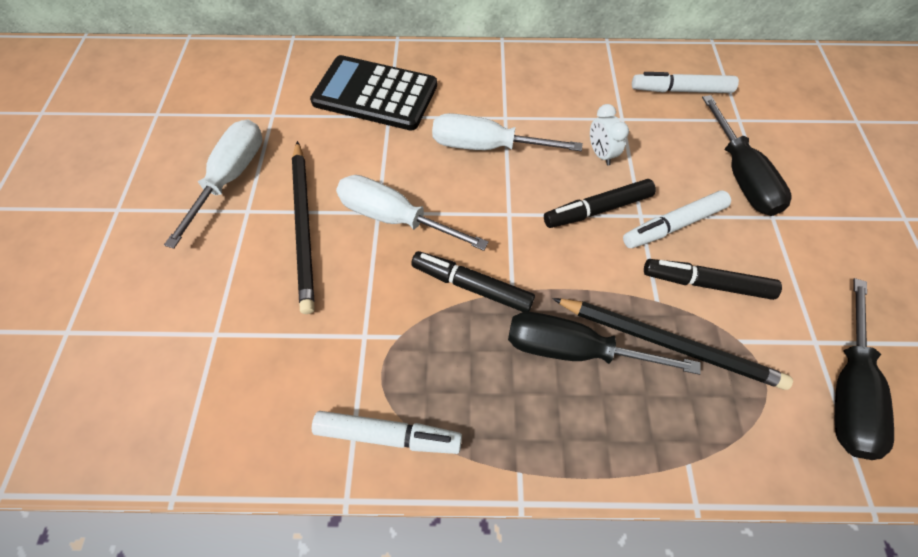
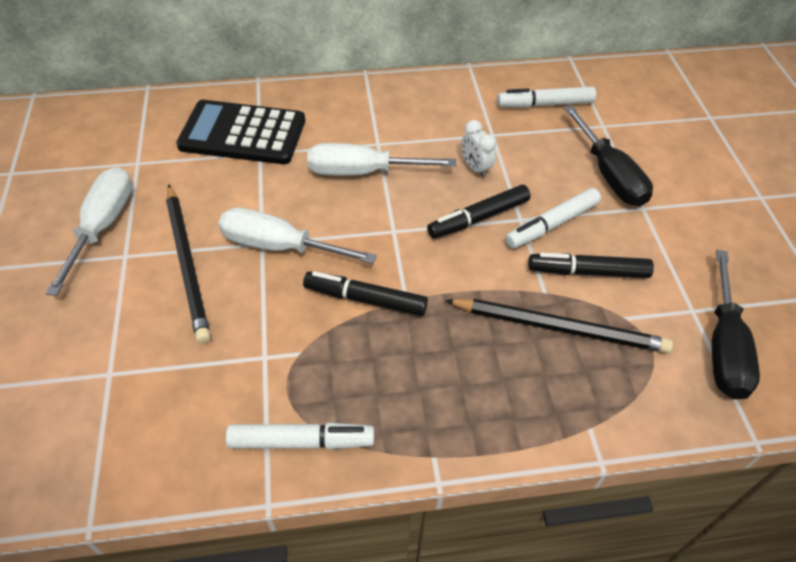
camera: 10 degrees left, 10 degrees down
black screwdriver [508,312,701,375] -> none

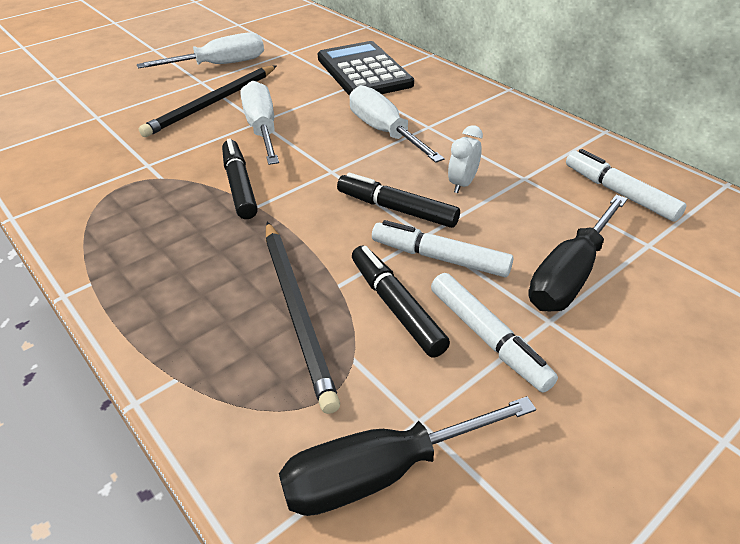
camera: 60 degrees right, 10 degrees down
white marker [226,422,374,450] -> white marker moved to [431,273,558,393]

